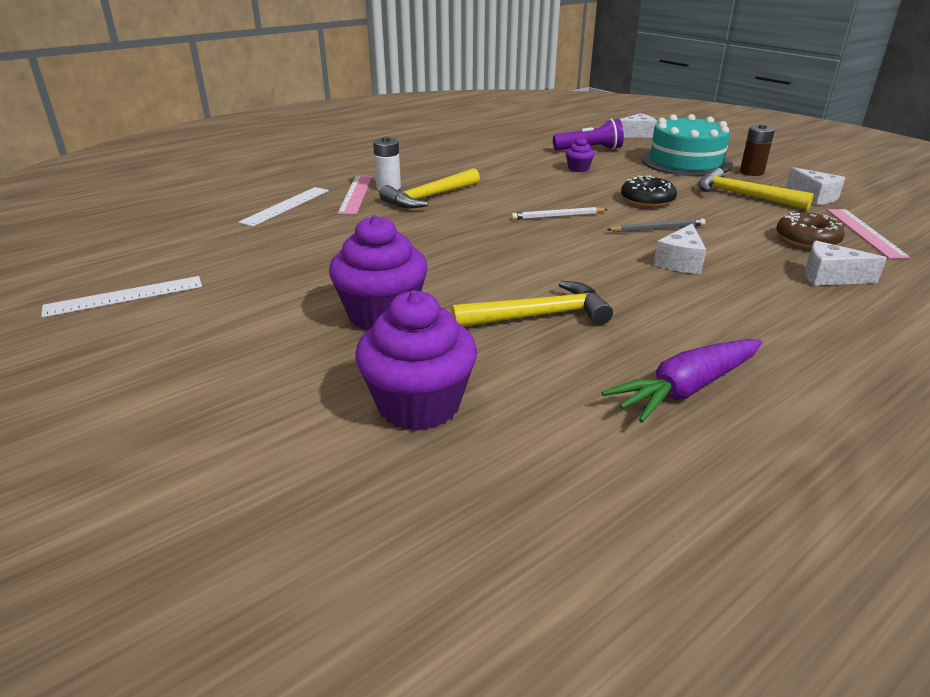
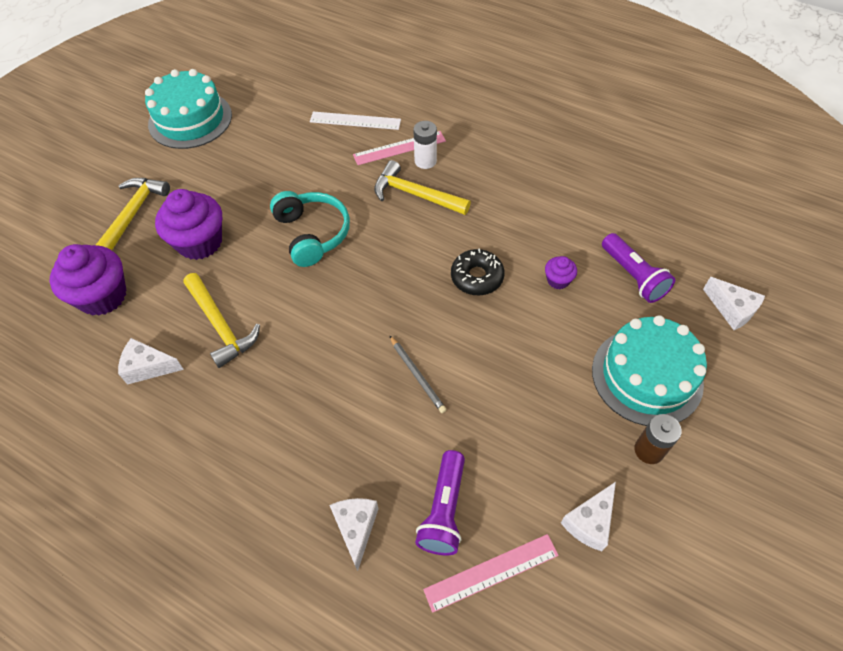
camera: 70 degrees right, 25 degrees up
white ruler [41,276,202,317] -> turquoise cake [145,69,232,149]
white pencil [511,207,608,220] -> none
purple carrot [602,339,762,423] -> none
black donut [621,175,677,207] -> black donut moved to [451,249,505,296]
white cheese [654,223,706,274] -> white cheese moved to [118,338,184,385]
yellow hammer [698,167,814,210] -> yellow hammer moved to [96,178,170,250]
brown donut [776,212,845,249] -> purple flashlight [415,450,465,555]
none -> turquoise headphones [270,191,350,267]

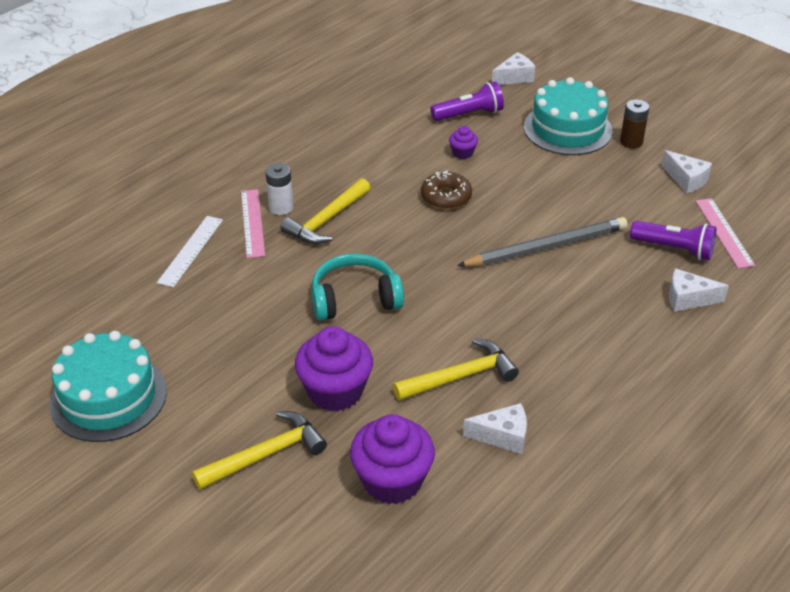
camera: 80 degrees left, 15 degrees down
yellow hammer [96,178,170,250] -> yellow hammer turned 120 degrees clockwise [192,411,327,490]
white cheese [118,338,184,385] -> white cheese turned 105 degrees counterclockwise [463,403,527,454]
grey pencil [389,335,446,413] -> grey pencil [457,217,628,267], size x1.97
black donut [451,249,505,296] -> brown donut [421,171,472,209]

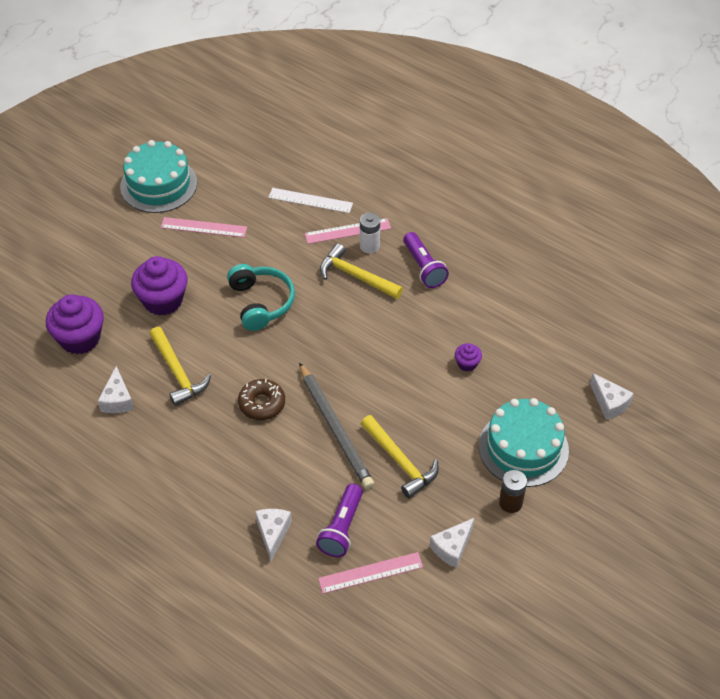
camera: 85 degrees right, 10 degrees up
yellow hammer [192,411,327,490] -> yellow hammer moved to [361,415,439,498]
brown donut [421,171,472,209] -> brown donut moved to [238,379,285,420]
purple flashlight [431,82,504,121] -> purple flashlight moved to [403,232,449,288]
none -> pink ruler [161,217,247,238]

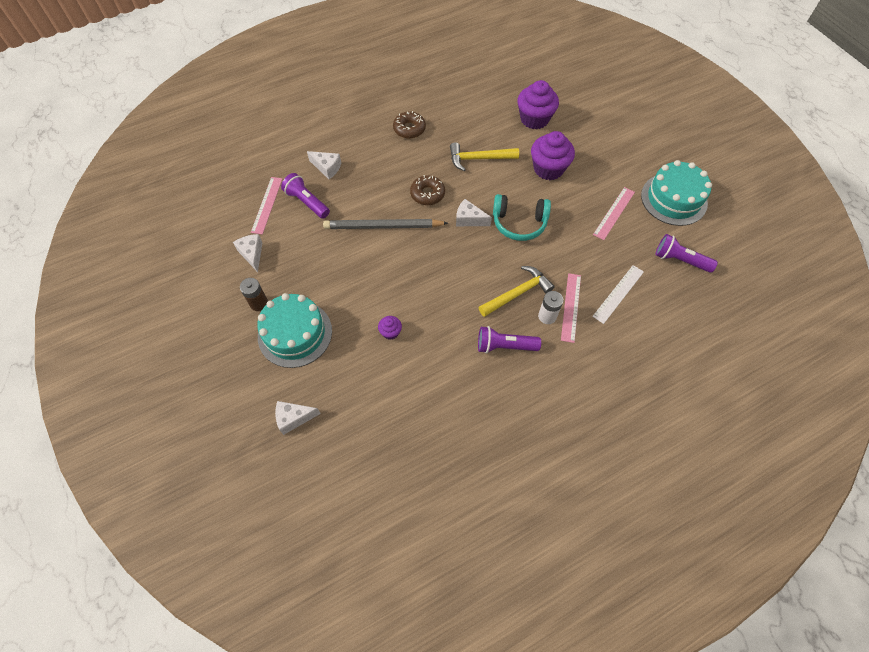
camera: 115 degrees right, 10 degrees up
white cheese [98,366,134,413] -> white cheese moved to [456,199,492,226]
yellow hammer [361,415,439,498] -> none
none -> brown donut [393,111,426,139]
none -> purple flashlight [655,234,718,273]

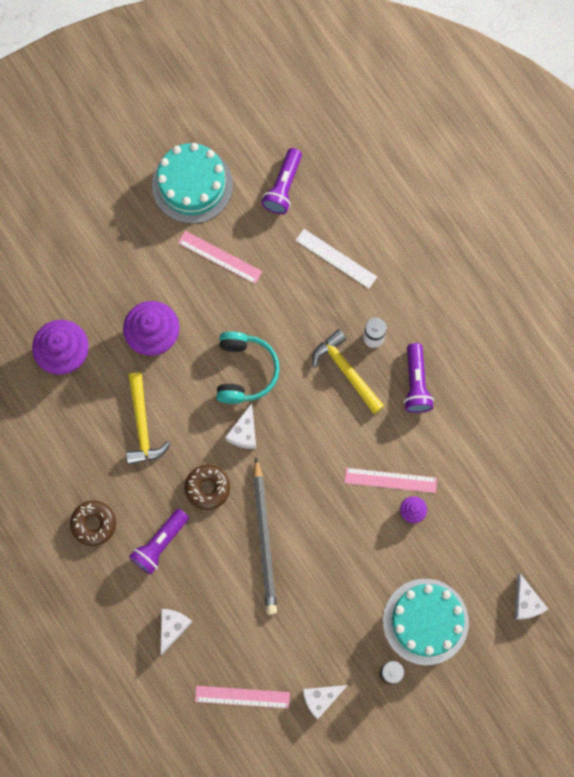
camera: 95 degrees left, 15 degrees up
purple flashlight [281,173,330,219] -> purple flashlight moved to [129,509,189,575]
pink ruler [561,273,581,343] -> pink ruler moved to [344,468,437,493]

